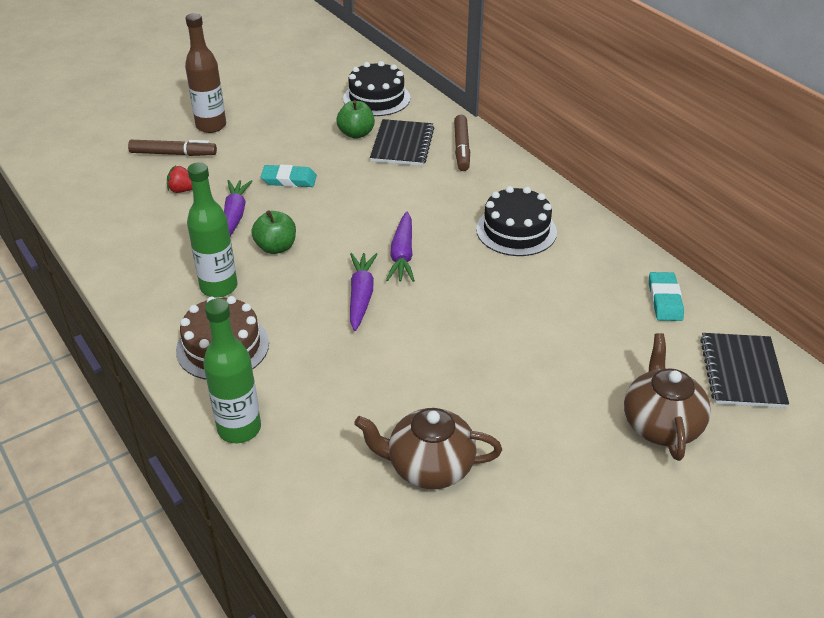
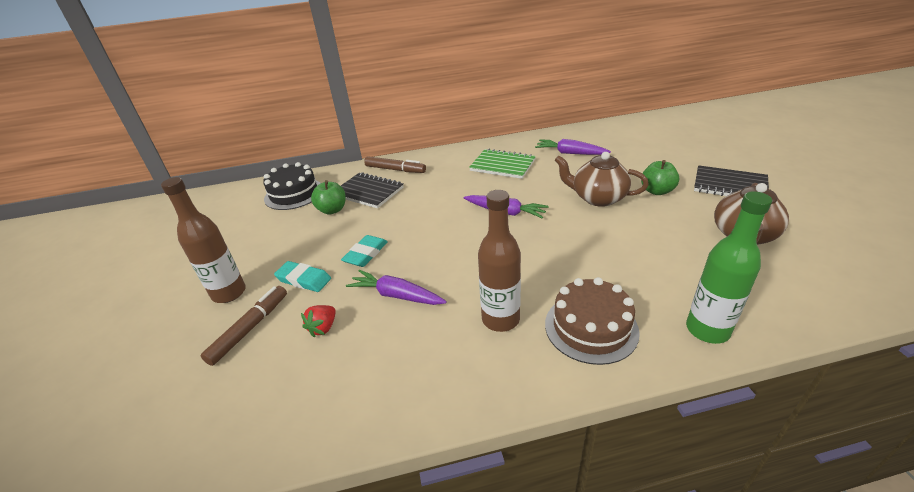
camera: 65 degrees left, 5 degrees down
green bottle [187,162,237,298] -> brown bottle [478,190,521,332]
green apple [251,210,296,254] -> green apple moved to [641,160,679,195]
purple carrot [350,253,378,331] -> purple carrot moved to [535,139,611,155]
black cake [476,186,557,256] -> green notebook [469,148,536,179]
brown teapot [624,333,711,461] -> brown teapot moved to [555,152,649,207]
turquoise eraser [649,272,684,321] -> turquoise eraser moved to [274,261,331,292]
black notebook [700,333,789,408] -> black notebook moved to [694,165,769,196]

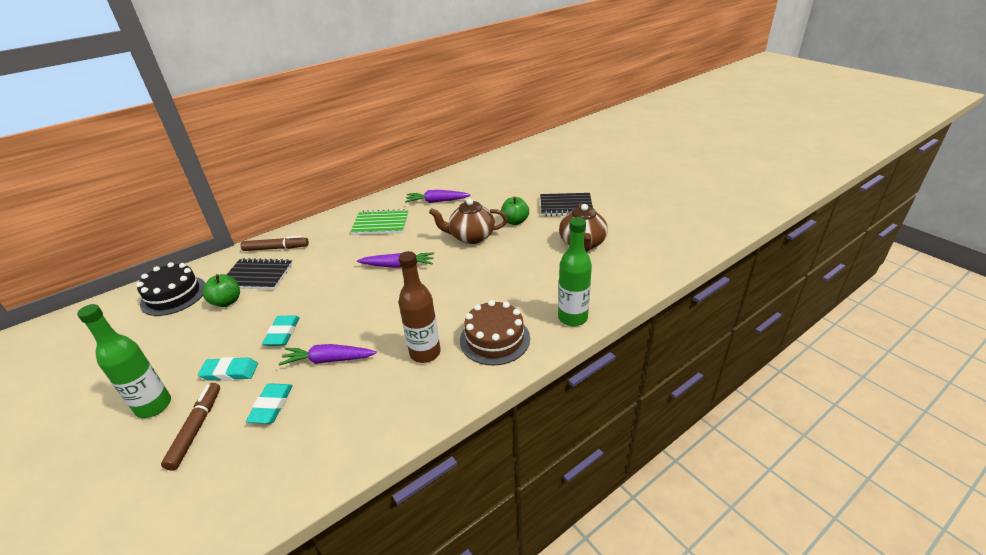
camera: 25 degrees left, 0 degrees up
brown bottle [161,177,246,303] -> green bottle [77,304,171,418]
red strawberry [301,305,336,338] -> turquoise eraser [246,383,293,424]

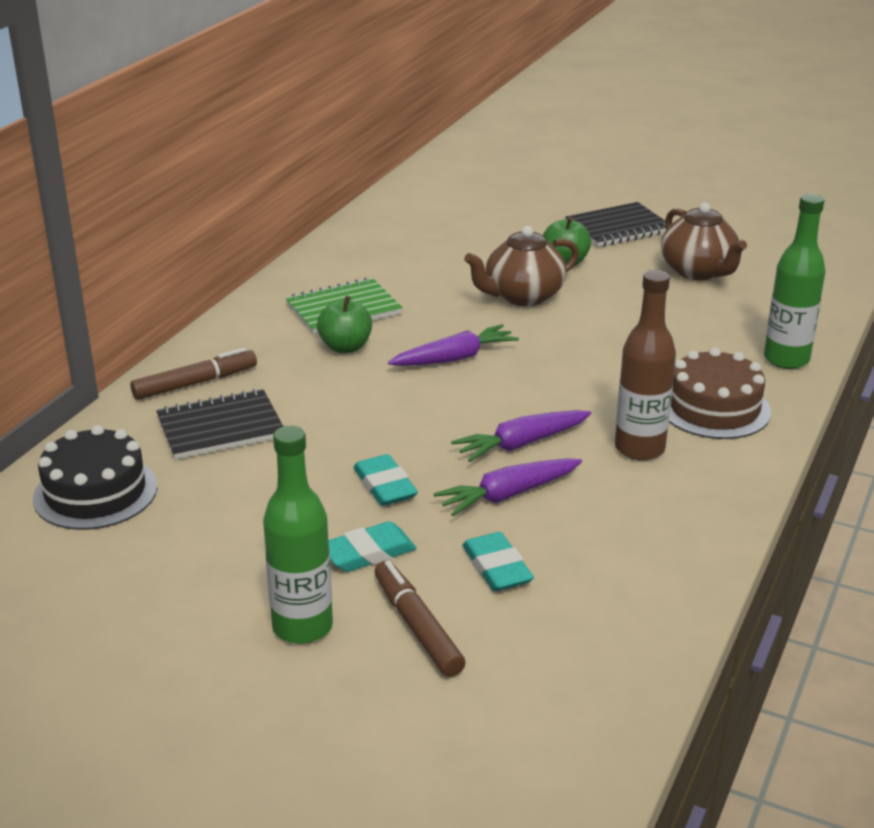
camera: 30 degrees left, 5 degrees down
green apple [203,274,240,307] -> green apple moved to [317,296,372,353]
purple carrot [405,190,471,203] -> purple carrot moved to [451,410,592,462]

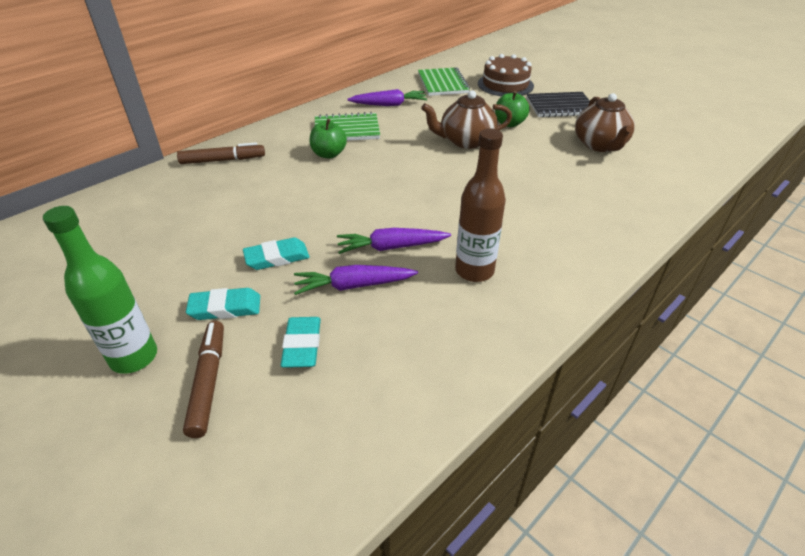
camera: 20 degrees right, 10 degrees up
black cake [33,425,158,530] -> none
black notebook [156,389,283,460] -> none
turquoise eraser [353,454,418,506] -> turquoise eraser turned 75 degrees clockwise [243,237,310,270]
purple carrot [388,324,519,366] -> purple carrot moved to [347,89,427,106]
brown cake [669,348,771,439] -> brown cake moved to [478,54,534,96]
green bottle [764,194,825,369] -> none
none -> green notebook [418,67,470,96]

